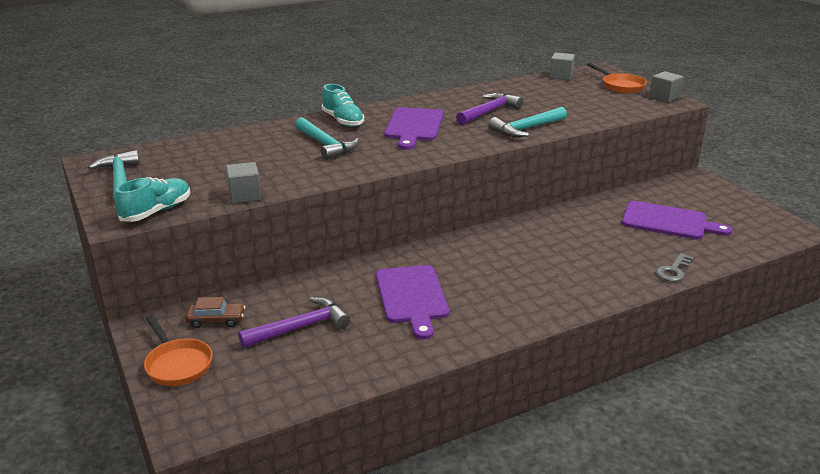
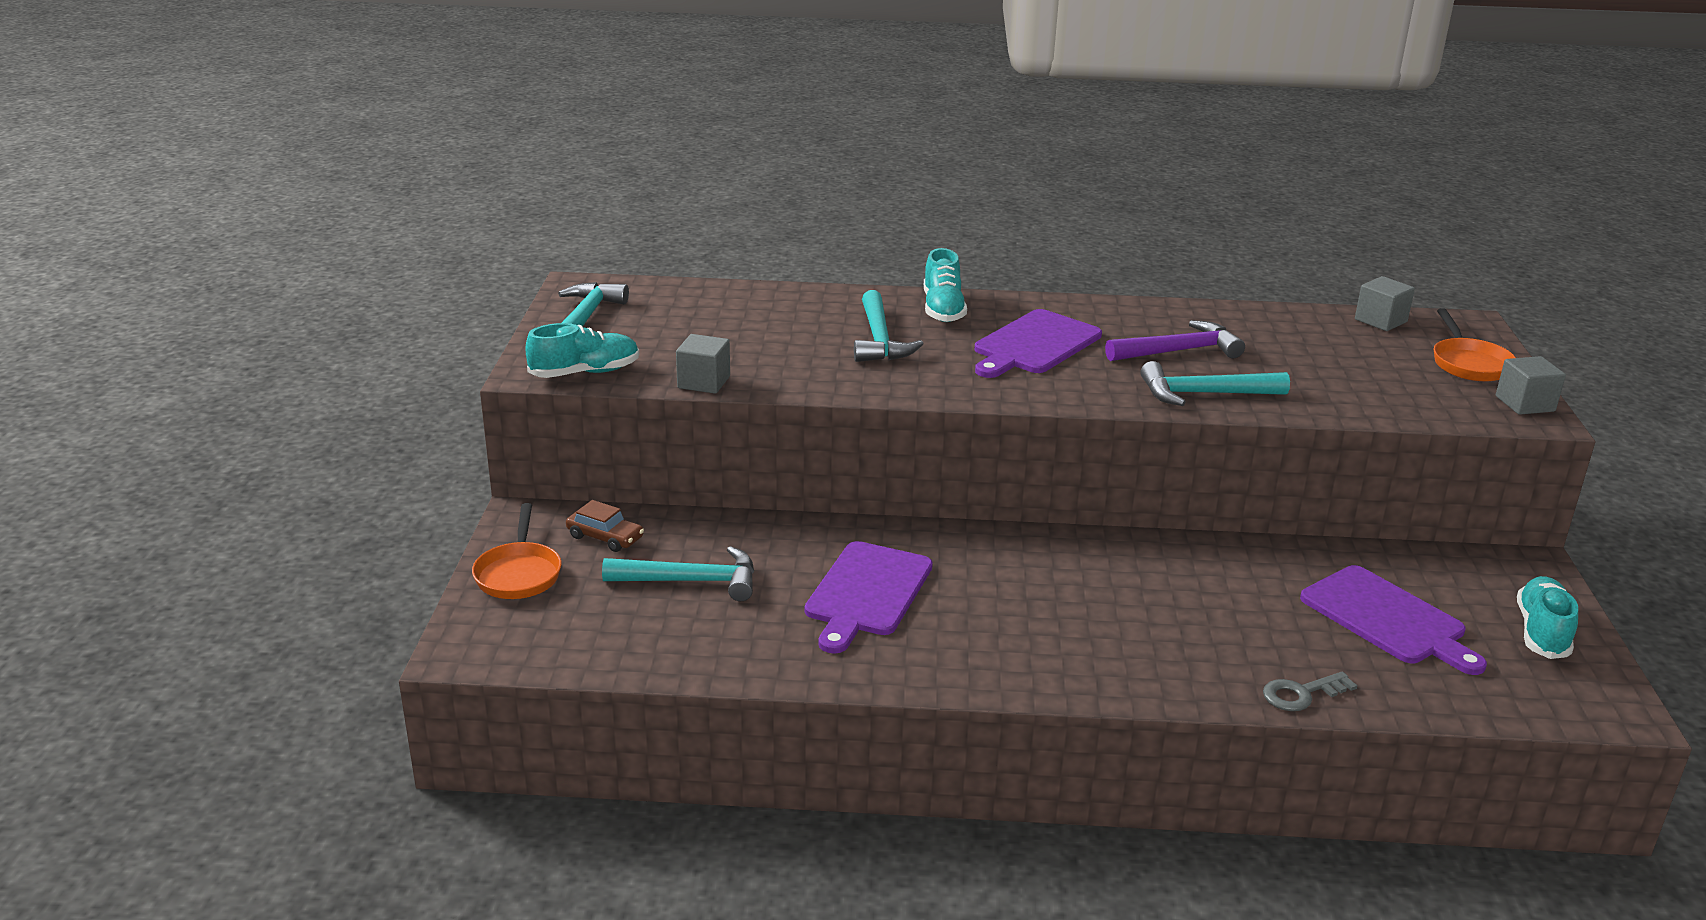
camera: 30 degrees right, 0 degrees up
purple hammer [238,297,350,348] -> turquoise hammer [602,546,754,601]
none -> turquoise shoe [1517,576,1578,659]

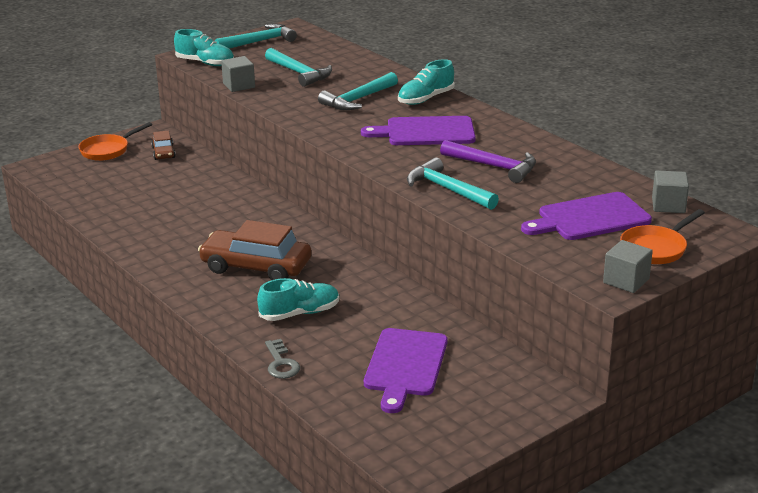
camera: 50 degrees right, 0 degrees up
turquoise hammer [602,546,754,601] -> turquoise hammer moved to [265,48,332,87]
purple cutting board [805,541,933,654] -> purple cutting board moved to [521,192,652,240]
grey key [1263,672,1358,711] -> grey key turned 135 degrees counterclockwise [265,339,300,379]
turquoise shoe [1517,576,1578,659] -> turquoise shoe moved to [257,278,339,321]
none -> brown car [198,220,311,280]

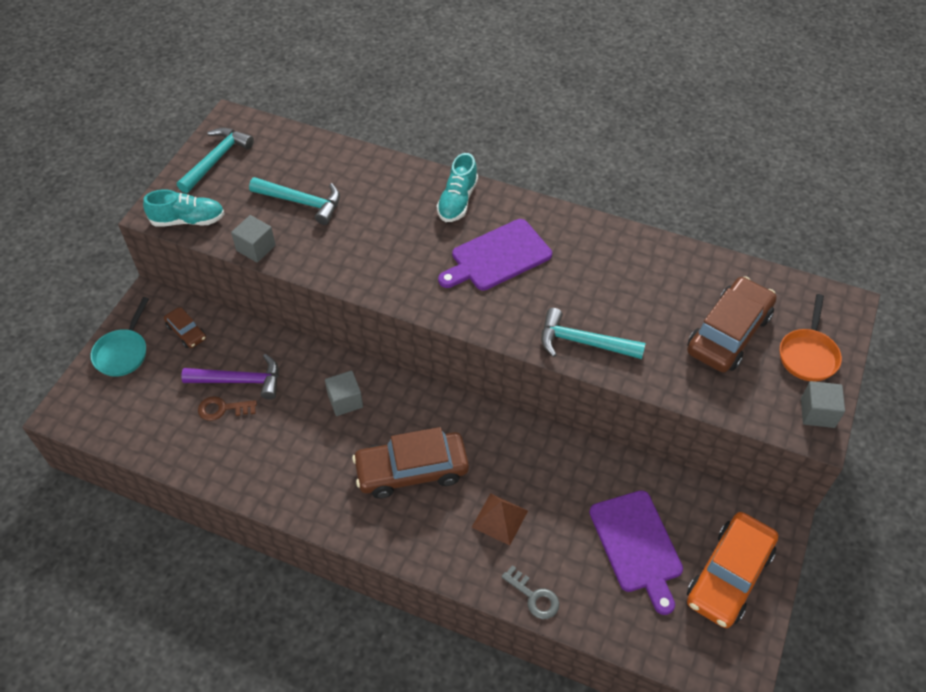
camera: 30 degrees left, 25 degrees up
orange pan [78,122,152,161] -> turquoise pan [90,297,149,377]
turquoise shoe [257,278,339,321] -> brown pyramid [472,493,528,546]
turquoise hammer [318,72,398,110] -> none
purple hammer [440,140,536,183] -> purple hammer moved to [181,354,279,400]
purple cutting board [521,192,652,240] -> brown car [687,276,777,372]
grey cube [652,170,689,213] -> grey cube moved to [325,371,363,416]
none -> brown key [198,396,257,421]
none -> orange car [687,512,778,628]

